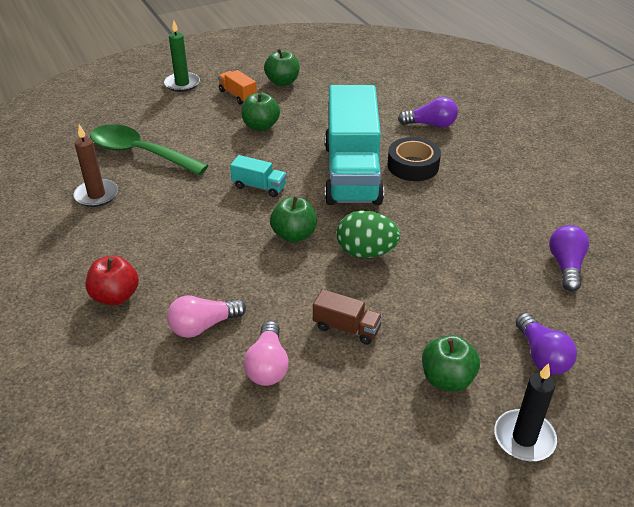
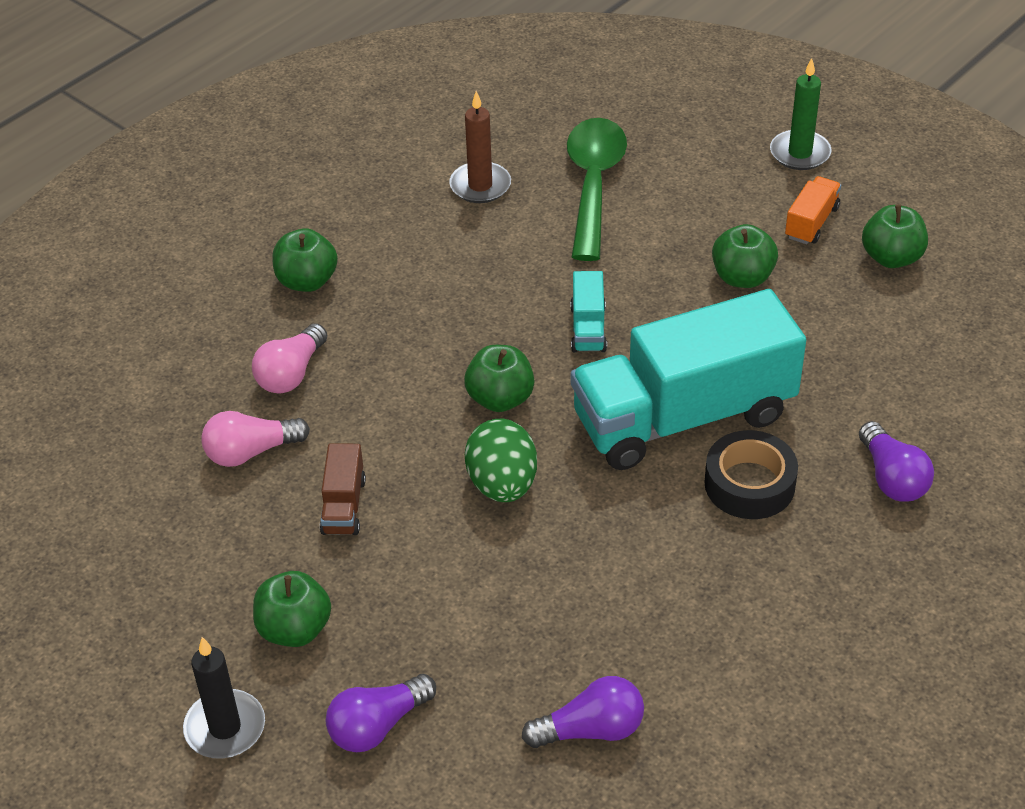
camera: 70 degrees right, 5 degrees up
red apple [86,255,139,305] -> green apple [273,228,338,292]
pink light bulb [167,295,246,338] -> pink light bulb turned 105 degrees counterclockwise [252,323,327,394]

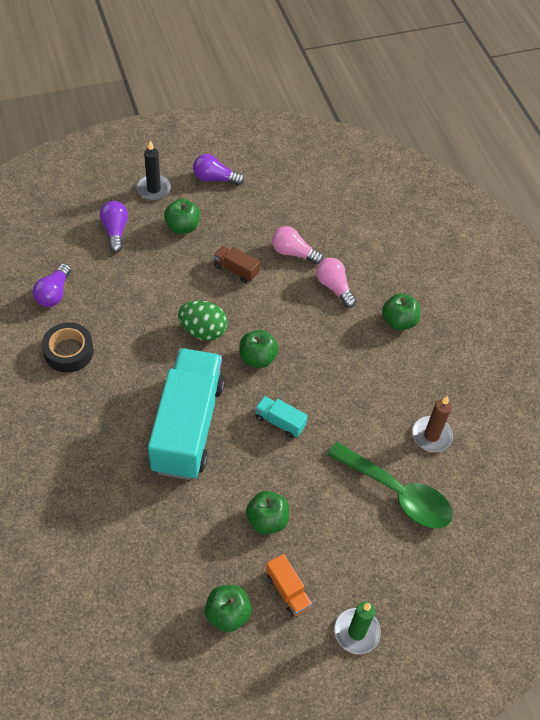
camera: 115 degrees right, 10 degrees up
pink light bulb [201,411,310,467] -> pink light bulb turned 75 degrees counterclockwise [272,226,323,265]
black tape [705,430,798,519] -> black tape moved to [42,322,94,373]
purple light bulb [859,421,934,502] -> purple light bulb moved to [193,154,244,185]

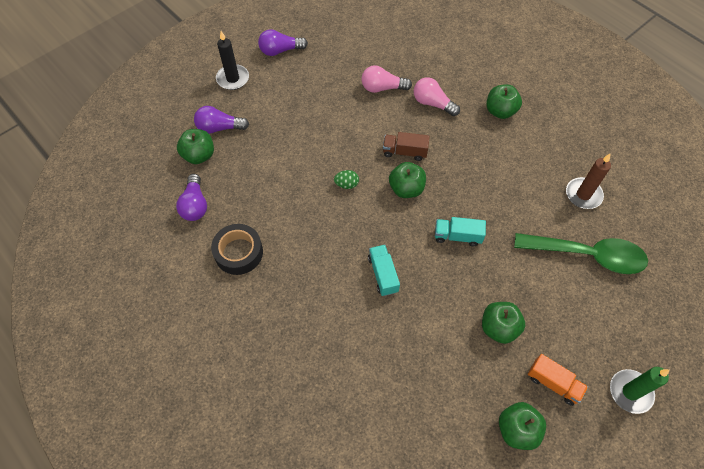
camera: 20 degrees left, 5 degrees up
purple light bulb [100,201,128,253] -> purple light bulb turned 60 degrees counterclockwise [194,106,249,134]
turquoise truck [148,348,225,480] -> turquoise truck [368,245,400,296], size x0.40
green apple [164,199,200,234] -> green apple moved to [177,129,214,164]
green egg [178,301,228,341] -> green egg [334,170,359,189], size x0.52
brown truck [213,246,260,283] -> brown truck moved to [383,132,430,161]

